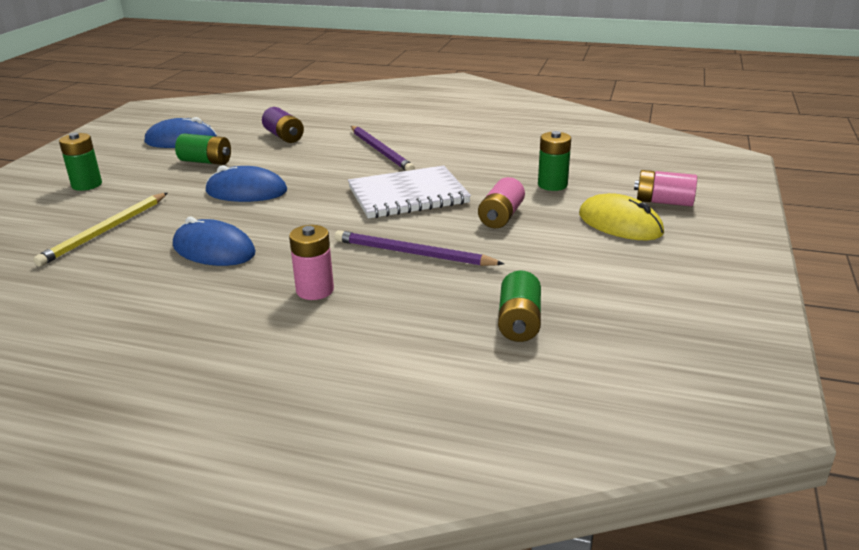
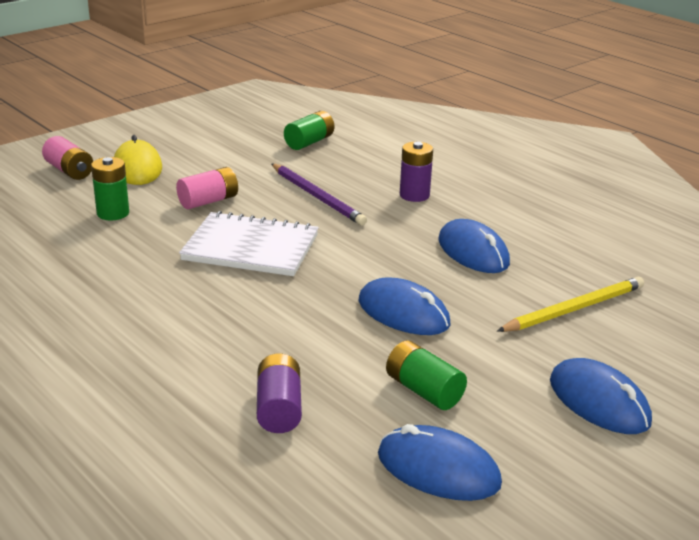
camera: 150 degrees left, 0 degrees up
green battery [59,133,102,191] -> blue mouse [550,358,652,434]
pink battery [289,225,334,300] -> purple battery [400,142,433,202]
purple pencil [351,126,415,171] -> none

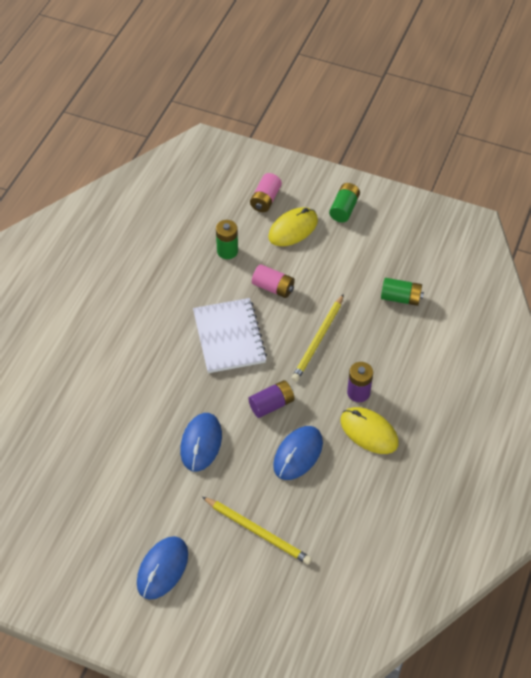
camera: 65 degrees right, 25 degrees up
purple battery [257,353,302,433] -> purple battery moved to [248,380,295,418]
purple pencil [272,164,367,225] -> yellow pencil [292,294,344,382]
blue mouse [378,424,502,501] -> none
green battery [386,340,467,410] -> green battery moved to [329,183,360,222]
none -> yellow mouse [340,407,399,454]

